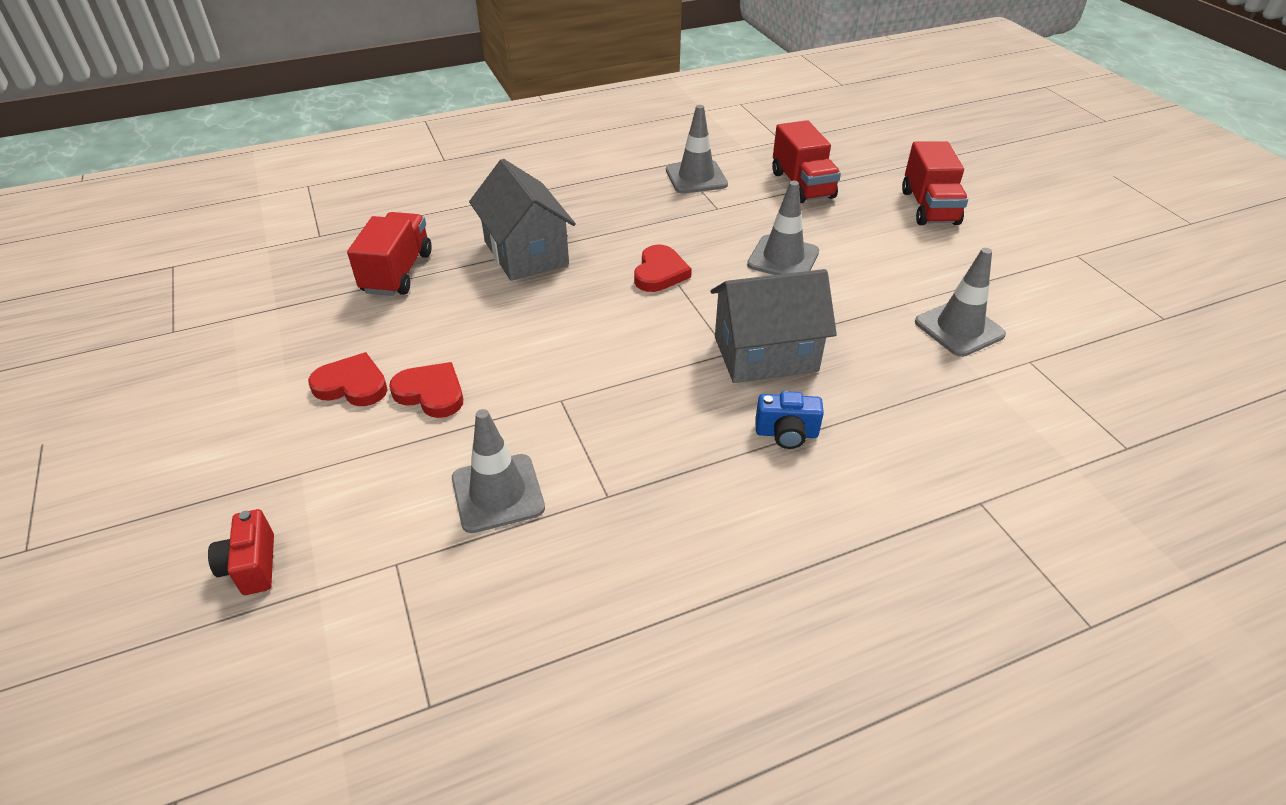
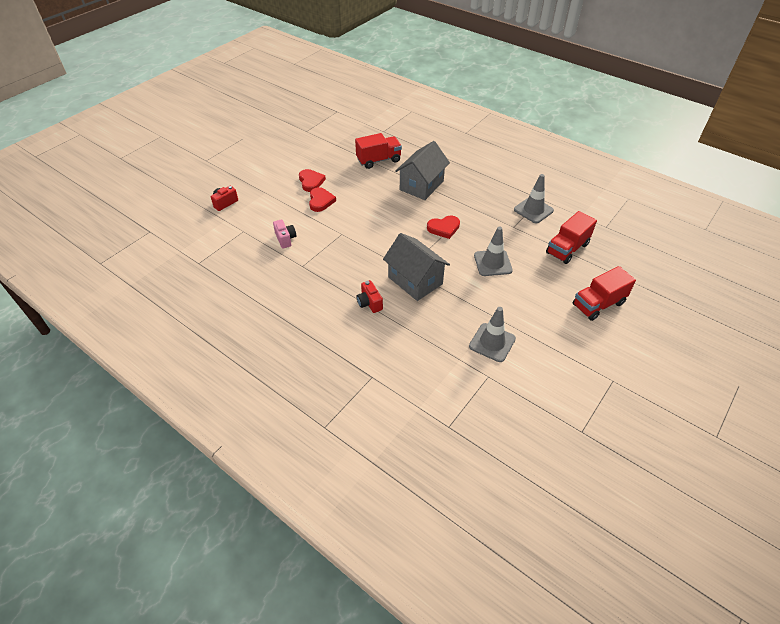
camera: 60 degrees right, 5 degrees up
grey traffic cone [452,409,545,533] -> pink camera [273,219,296,249]
blue camera [755,391,824,449] -> red camera [356,280,383,313]

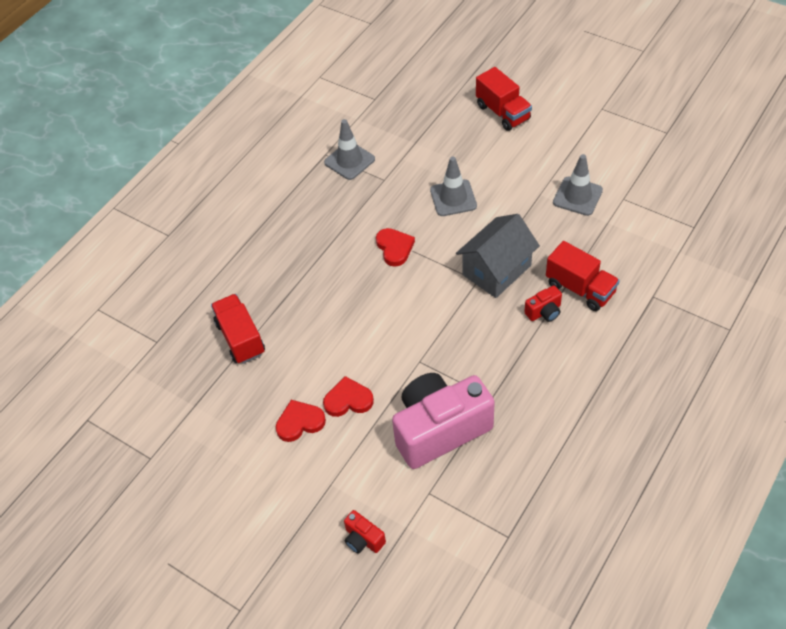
camera: 90 degrees left, 5 degrees up
pink camera [273,219,296,249] -> pink camera [392,373,495,469], size x2.46
grey house [395,141,450,200] -> none
red truck [546,211,597,264] -> red truck moved to [546,241,620,311]

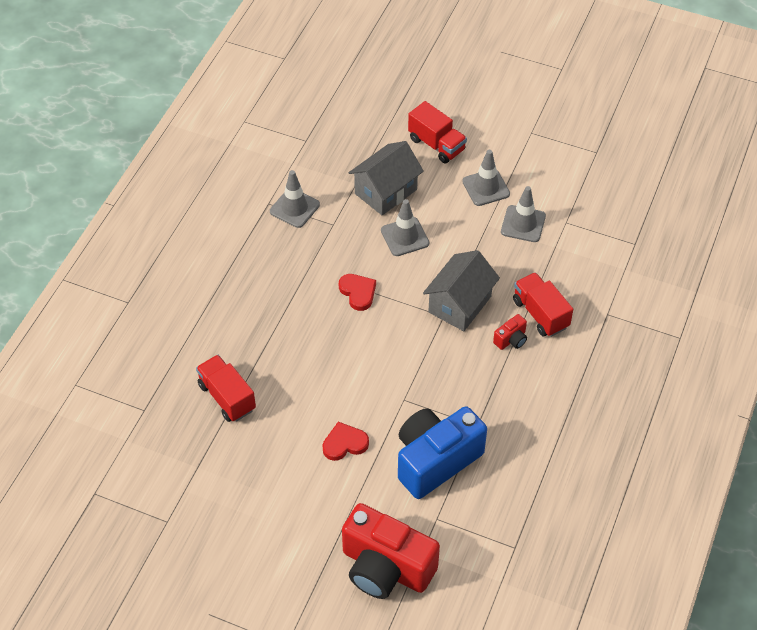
camera: 15 degrees left, 0 degrees up
red heart [275,400,326,442] -> none
red camera [344,510,386,554] -> red camera [342,503,440,599], size x2.46
pink camera [392,373,495,469] -> blue camera [398,406,487,499]
red truck [546,241,620,311] -> red truck turned 150 degrees counterclockwise [513,272,573,337]
none -> grey house [349,141,424,215]
none -> grey traffic cone [462,150,510,206]

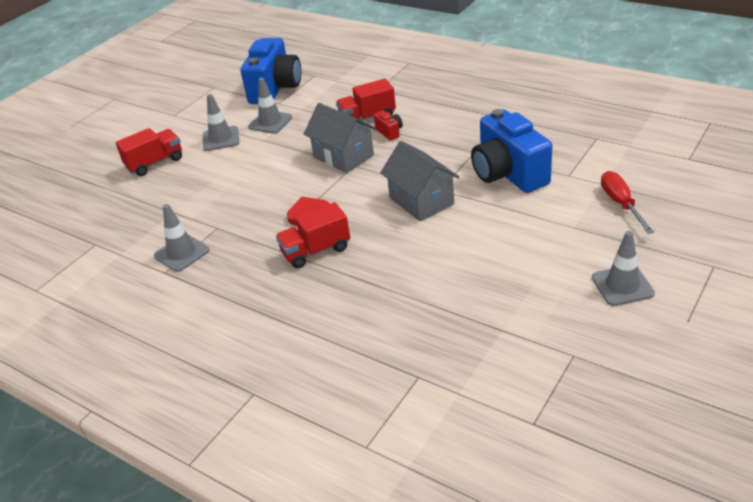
camera: 75 degrees left, 15 degrees down
red truck [196,355,256,422] -> red truck moved to [276,202,350,268]
red heart [322,422,369,461] -> none
red camera [342,503,440,599] -> red screwdriver [601,171,654,234]
grey house [349,141,424,215] -> grey house moved to [380,141,459,222]
grey traffic cone [381,199,429,256] -> grey traffic cone moved to [592,231,655,306]
none -> blue camera [241,38,301,104]

